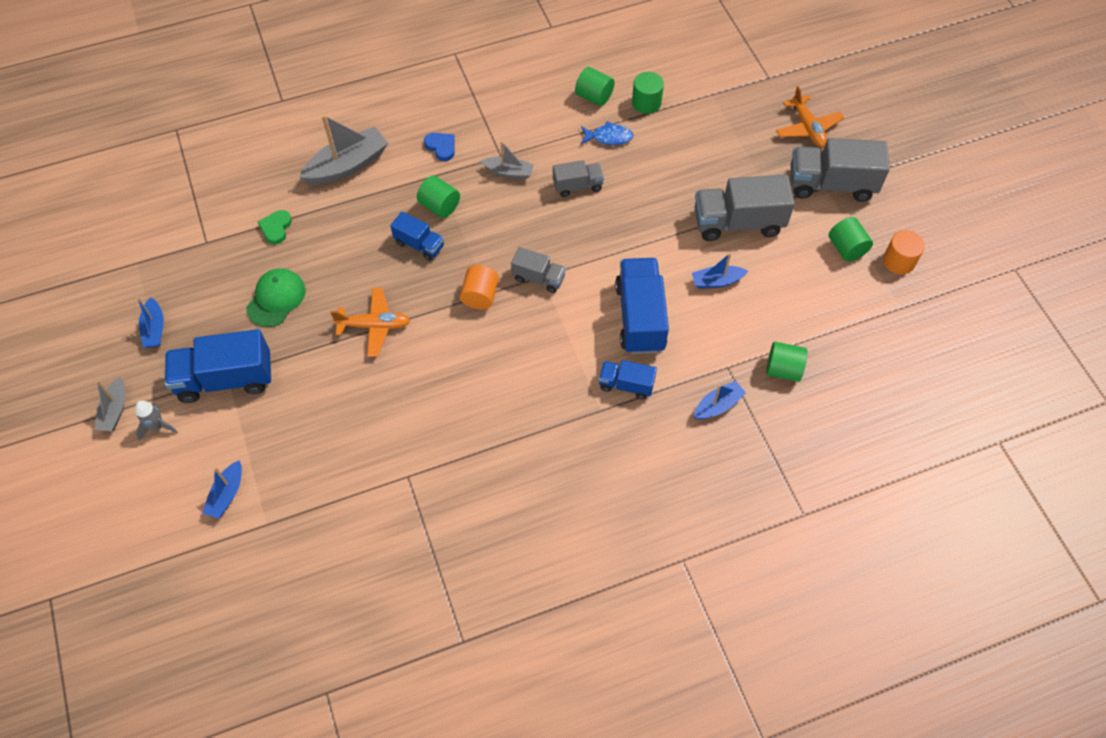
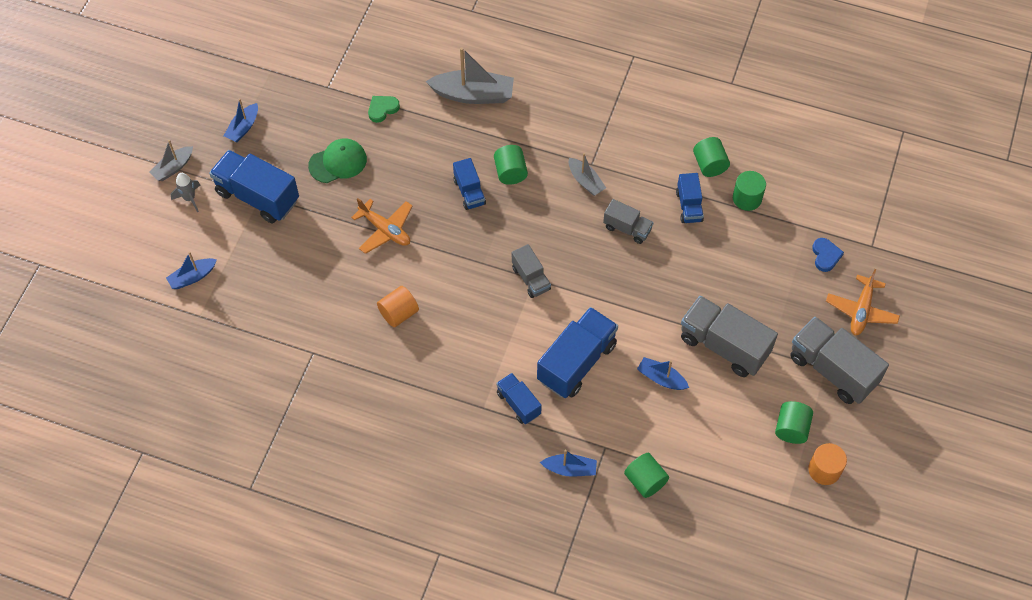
camera: 40 degrees right, 0 degrees up
blue heart [424,133,455,161] -> blue heart moved to [812,238,844,272]
orange cylinder [460,265,499,310] -> orange cylinder moved to [377,286,419,327]
blue fish [581,121,633,145] -> blue truck [676,173,704,223]

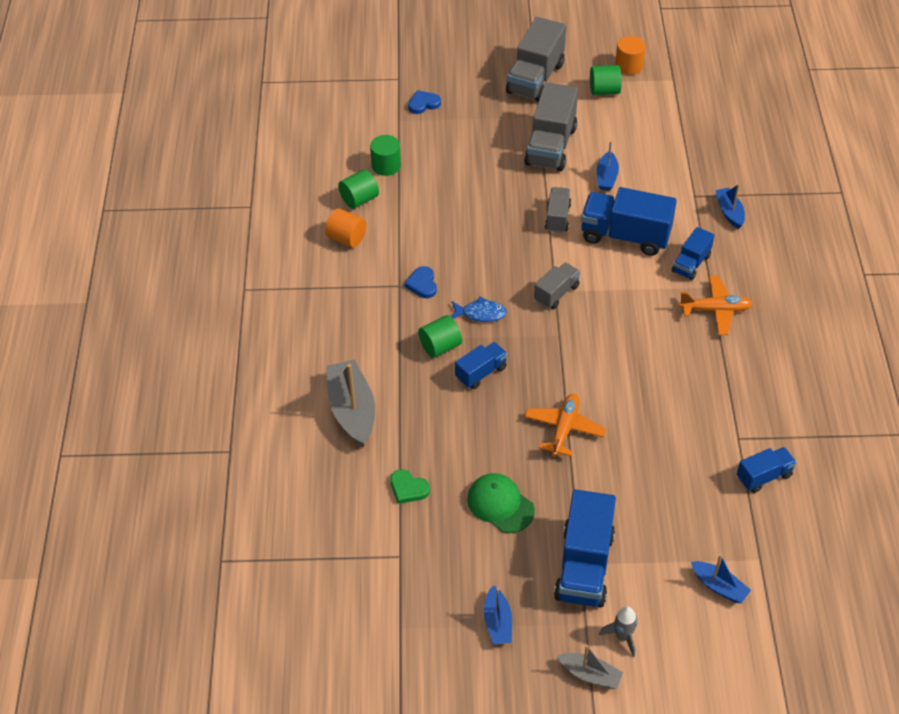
camera: 110 degrees left, 10 degrees down
blue boat [224,98,258,142] -> blue boat turned 75 degrees clockwise [484,585,512,645]
orange cylinder [377,286,419,327] -> orange cylinder moved to [325,208,367,248]
grey boat [569,153,606,196] -> blue heart [404,266,437,298]
grey truck [603,199,654,244] -> grey truck moved to [545,187,571,233]
green cylinder [624,453,669,498] -> none
blue truck [676,173,704,223] -> blue truck moved to [737,447,797,493]
orange plane [826,269,900,335] -> orange plane moved to [679,276,753,335]
none -> blue fish [452,297,507,322]

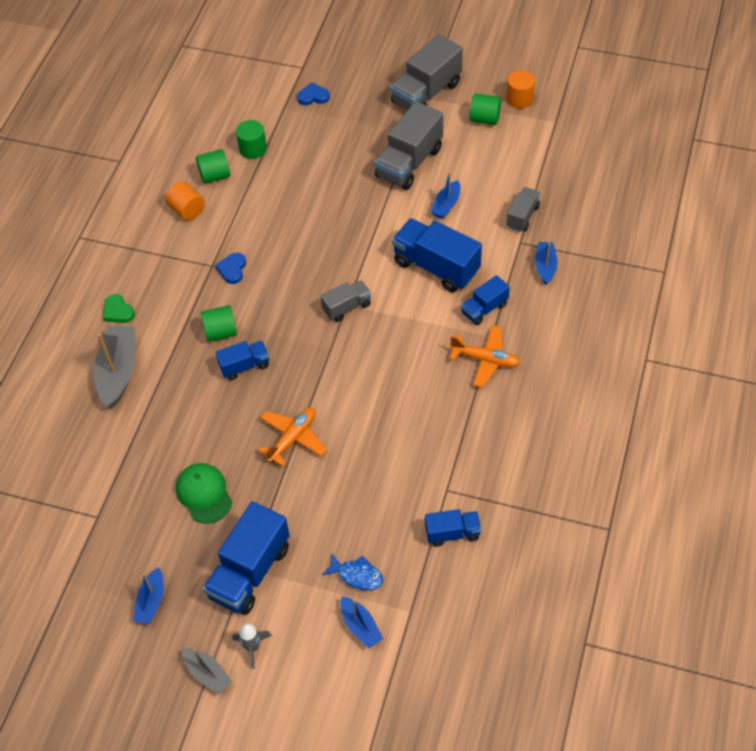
camera: 20 degrees right, 5 degrees up
green heart [390,469,430,504] -> green heart moved to [103,294,135,323]
blue fish [452,297,507,322] -> blue fish moved to [322,554,383,590]
grey truck [545,187,571,233] -> grey truck moved to [506,187,540,232]

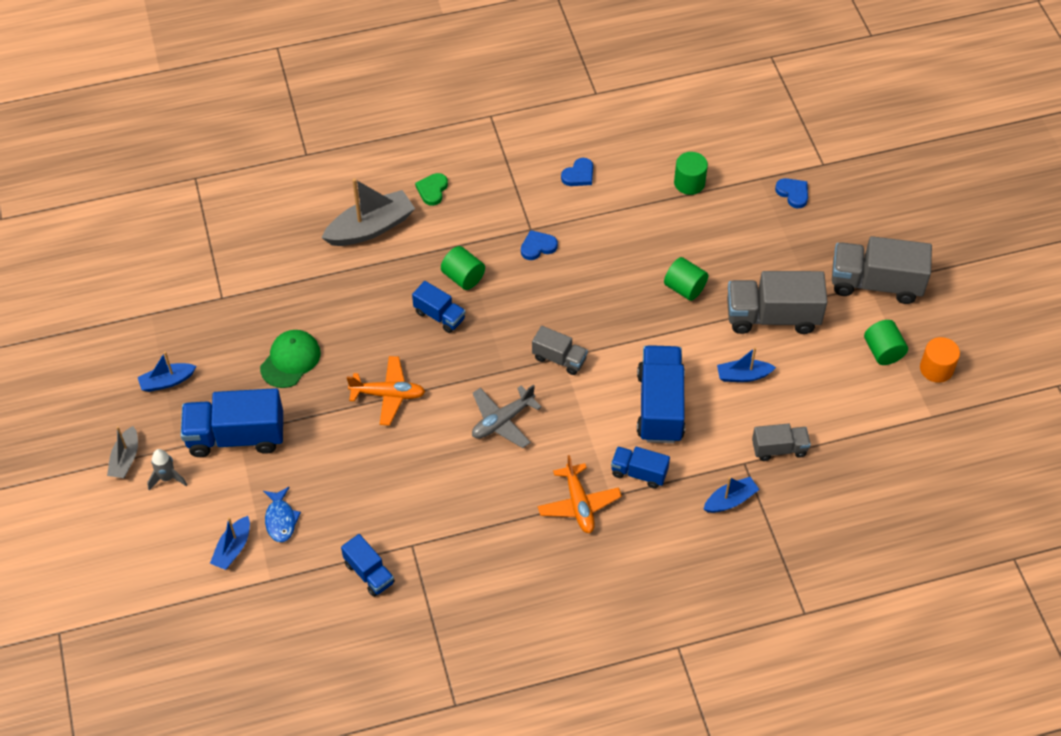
camera: 55 degrees right, 0 degrees up
orange cylinder [165,181,205,221] -> blue heart [561,158,593,186]
green cylinder [196,149,230,184] -> green cylinder moved to [664,257,708,301]
none -> grey plane [472,384,542,448]

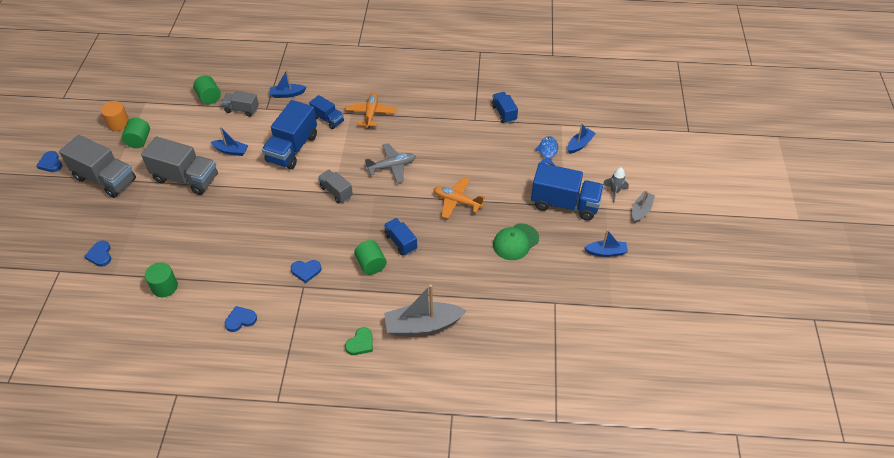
camera: 160 degrees left, 5 degrees down
green cylinder [664,257,708,301] -> green cylinder moved to [193,75,221,104]
none -> blue heart [36,151,62,172]

